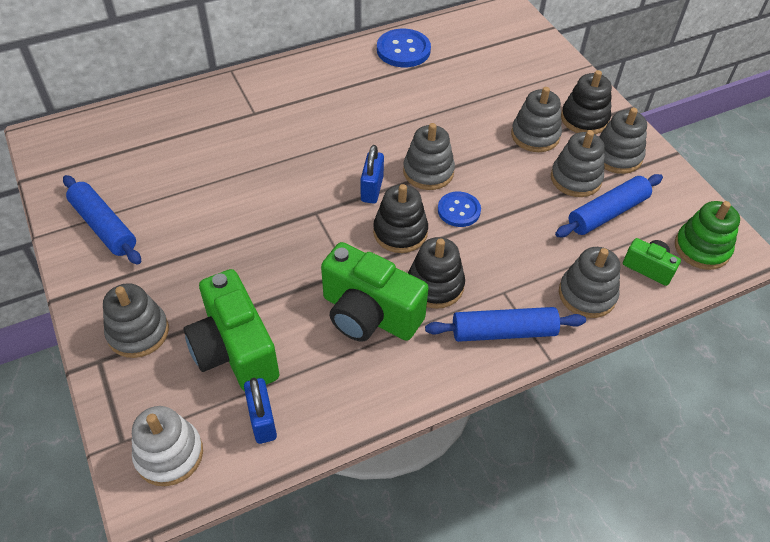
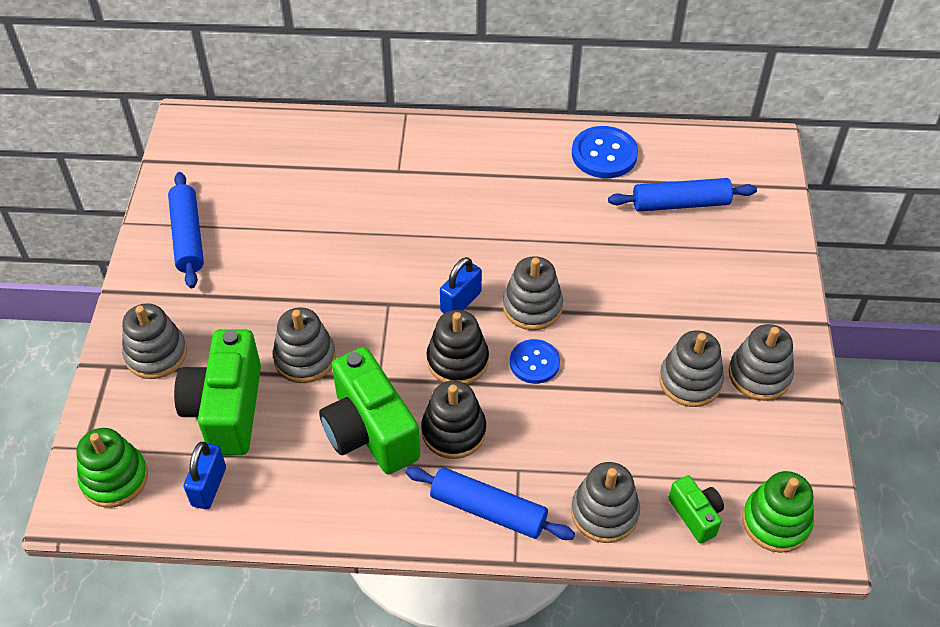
camera: 30 degrees right, 0 degrees up
white stacking toy [132,406,203,486] -> green stacking toy [76,428,148,508]
grey stacking toy [511,87,562,152] -> grey stacking toy moved to [272,307,336,383]
blue rolling pin [555,174,663,237] -> blue rolling pin moved to [608,178,757,212]
black stacking toy [561,70,612,134] -> none

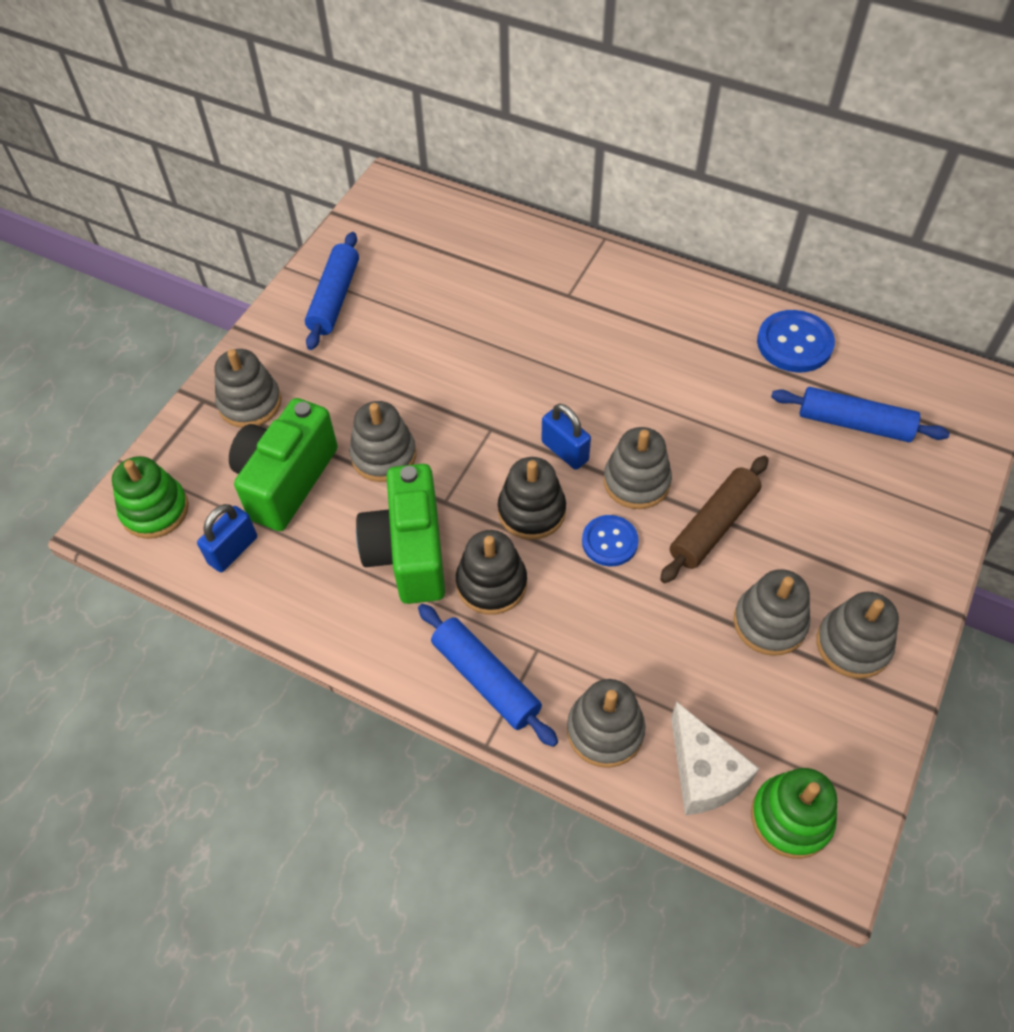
camera: 25 degrees right, 5 degrees up
blue padlock [440,257,482,313] -> blue padlock turned 75 degrees clockwise [541,404,591,470]
green camera [668,475,724,543] -> white cheese [671,701,759,815]
none -> brown rolling pin [660,456,768,583]

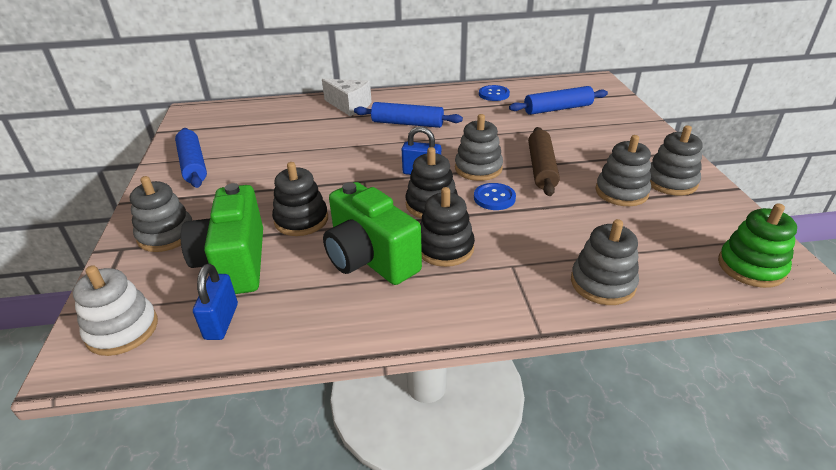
camera: 35 degrees left, 20 degrees down
green stacking toy [112,456,189,539] -> white stacking toy [73,265,158,356]
grey stacking toy [349,401,416,482] -> black stacking toy [272,162,328,236]
blue rolling pin [418,604,558,747] -> blue rolling pin moved to [354,102,463,128]
white cheese [671,701,759,815] -> white cheese moved to [322,79,372,116]
blue button [757,310,835,372] -> blue button [479,85,510,101], size x0.66

